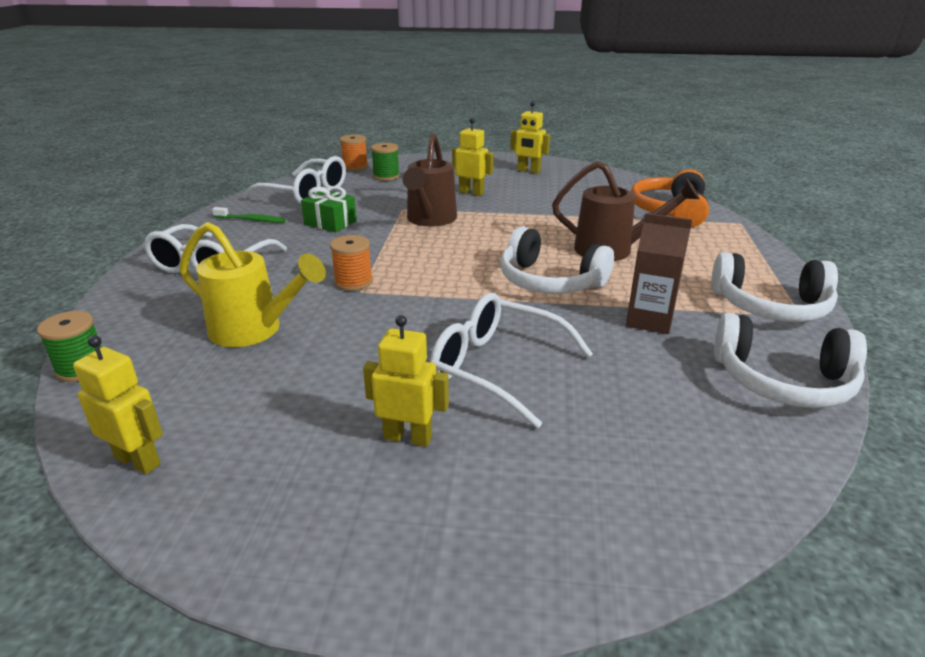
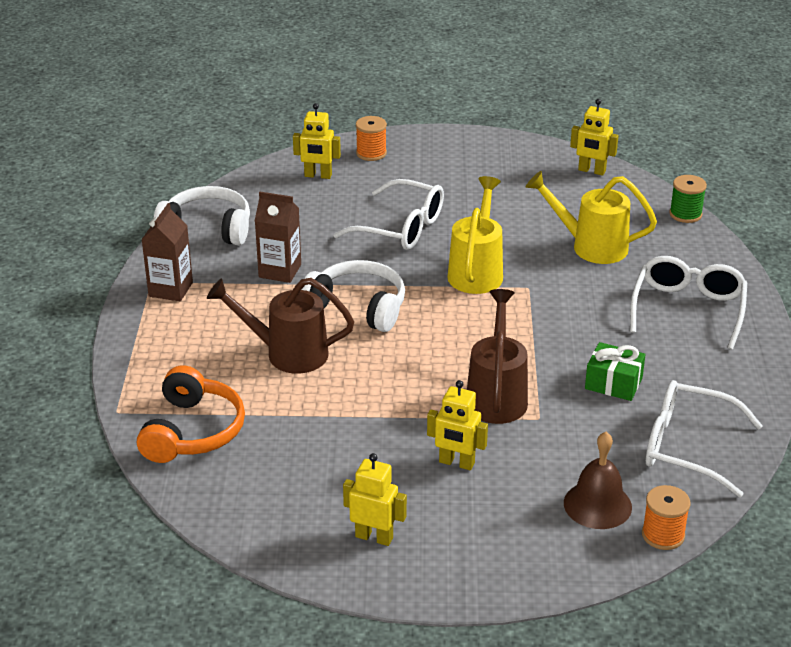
camera: 175 degrees right, 5 degrees up
green toothbrush [212,207,286,223] -> none
orange spool [330,235,373,291] -> orange spool moved to [356,116,387,161]
yellow robot [363,315,449,447] -> yellow robot moved to [293,103,341,179]
green spool [371,143,400,181] -> brown bell [564,432,632,529]
white headphones [712,252,838,322] -> brown carton [141,203,193,301]
none -> yellow watering can [447,176,503,294]

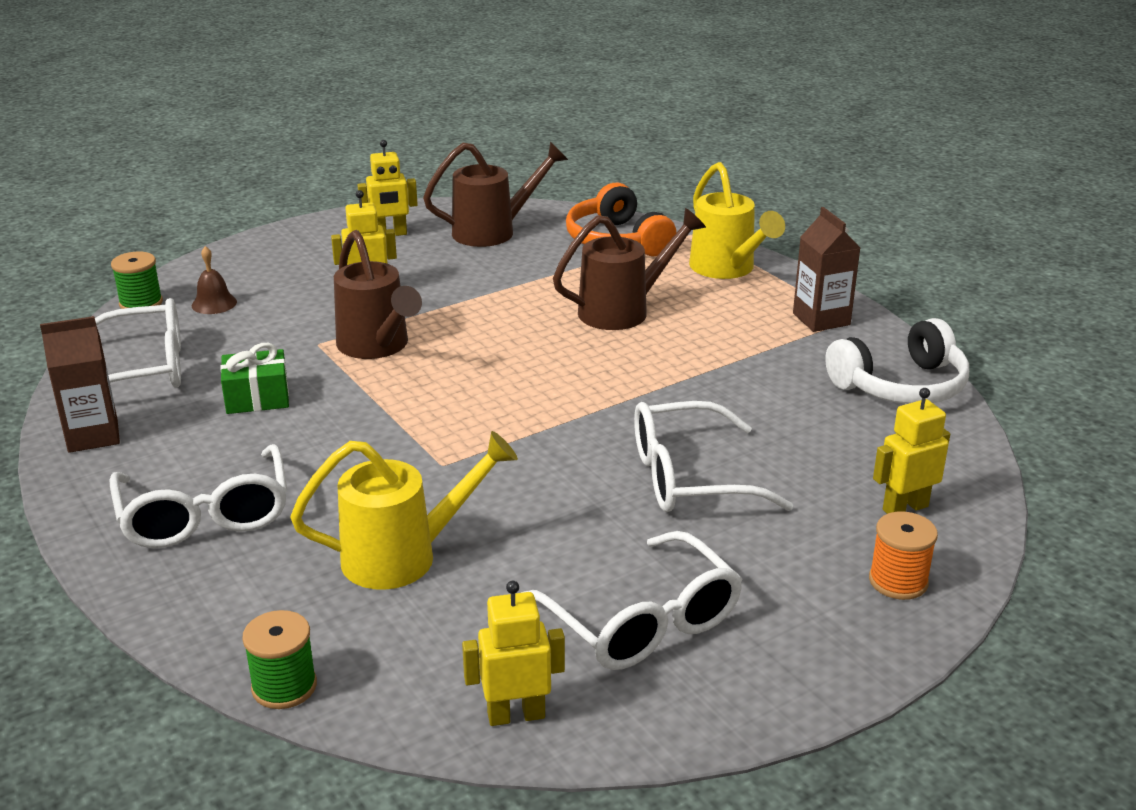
camera: 145 degrees right, 5 degrees down
brown carton [255,192,301,283] -> brown carton moved to [40,316,120,453]
white headphones [302,260,405,332] -> none
yellow watering can [447,176,503,294] -> yellow watering can moved to [689,162,785,279]
brown bell [564,432,632,529] -> brown bell [192,246,237,314], size x0.65
orange spool [642,485,691,550] -> green spool [111,252,163,309]
none -> brown watering can [423,142,568,247]
none -> white glasses [521,531,743,670]

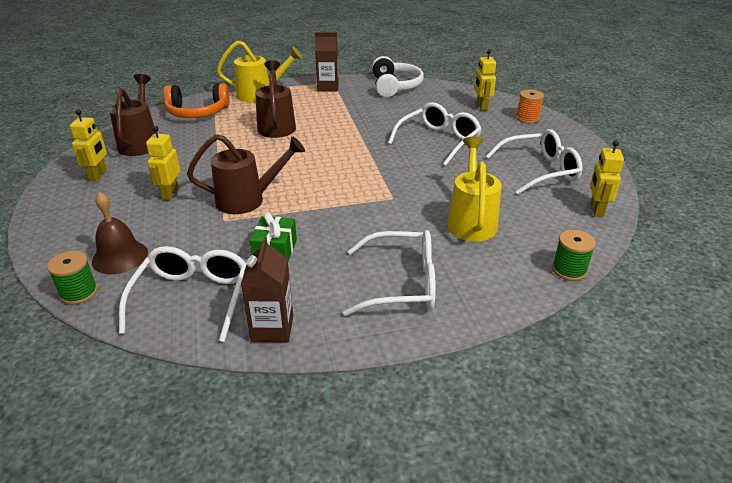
camera: 70 degrees left, 5 degrees up
brown bell [192,246,237,314] -> brown bell [92,192,148,274], size x1.54
white glasses [634,401,793,512] -> white glasses turned 150 degrees counterclockwise [388,102,482,166]

